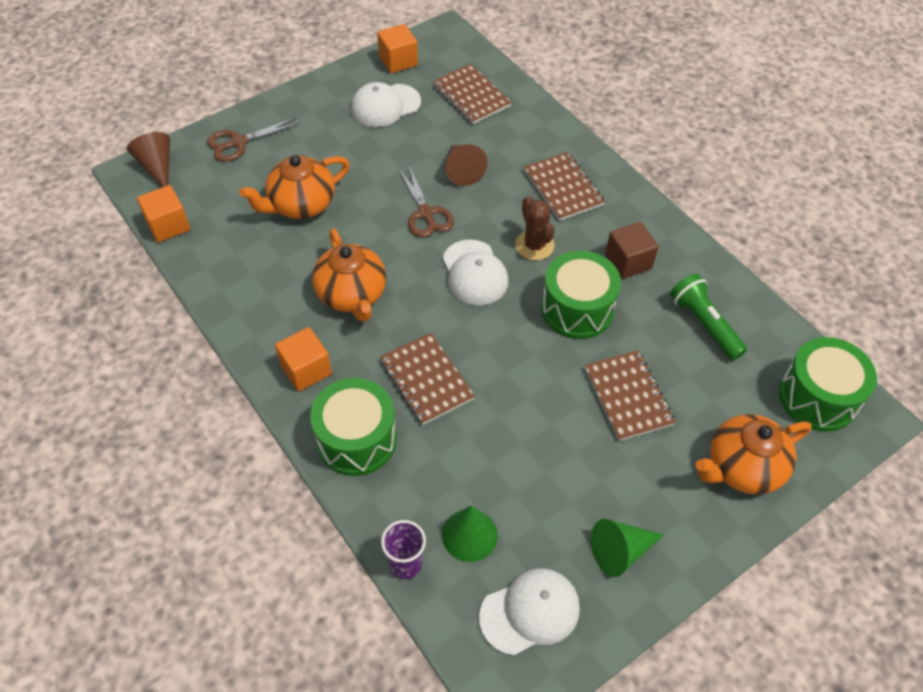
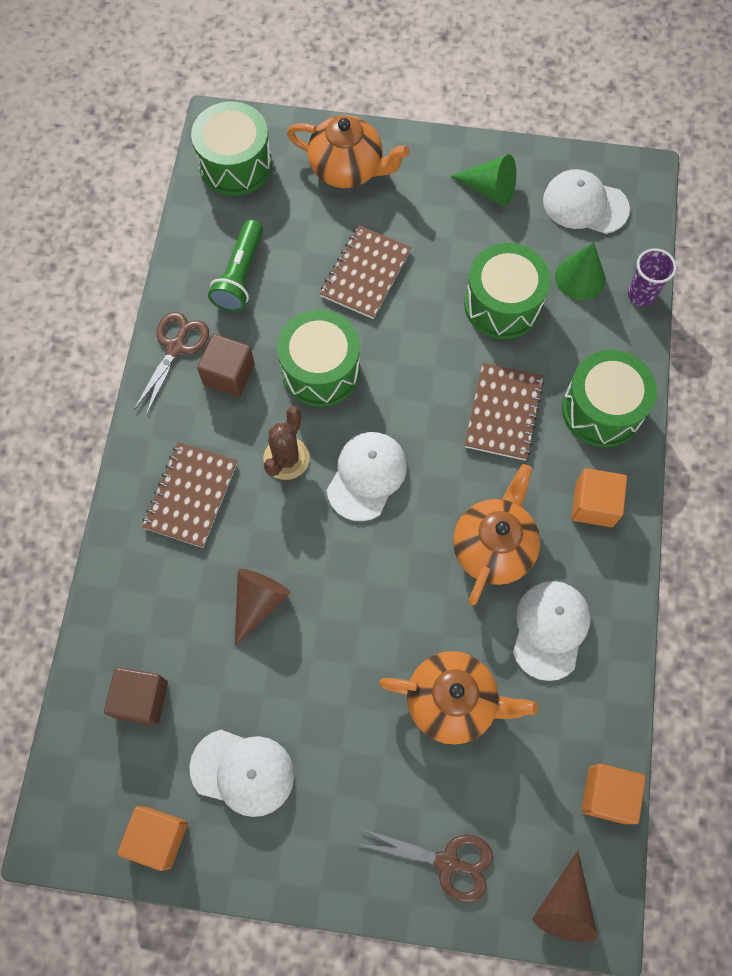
camera: 135 degrees left, 15 degrees up
brown scissors [398,166,454,237] -> brown scissors moved to [134,312,209,415]
brown notebook [432,64,512,124] -> brown cube [104,667,168,726]
none -> green drum [464,243,550,339]
none -> white cap [513,581,591,681]

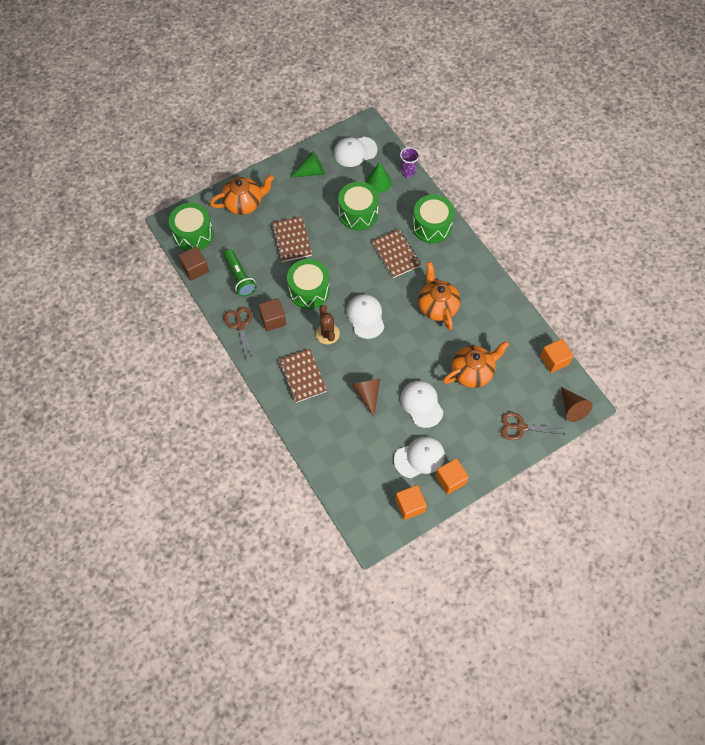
camera: 40 degrees left, 5 degrees down
brown cube [104,667,168,726] -> brown cube moved to [179,246,209,280]
brown scissors [357,829,493,903] -> brown scissors turned 150 degrees counterclockwise [501,412,565,440]
white cap [513,581,591,681] -> white cap moved to [401,381,443,428]
orange cube [571,468,627,527] -> orange cube moved to [435,458,469,494]

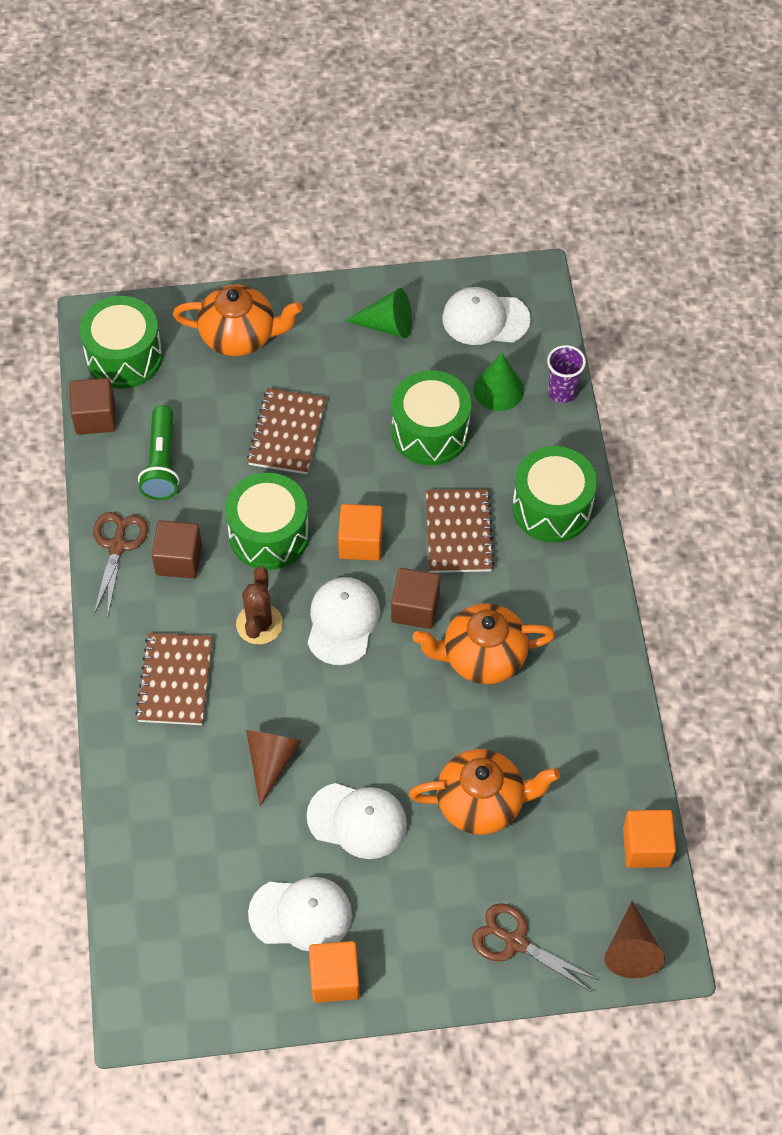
camera: 25 degrees right, 5 degrees down
orange cube [395,485,427,520] -> orange cube moved to [338,504,383,561]
white cap [401,381,443,428] -> white cap turned 105 degrees clockwise [307,783,407,859]
orange teapot [418,262,461,330] -> orange teapot turned 105 degrees counterclockwise [413,603,555,684]
none -> brown cube [391,568,440,629]

